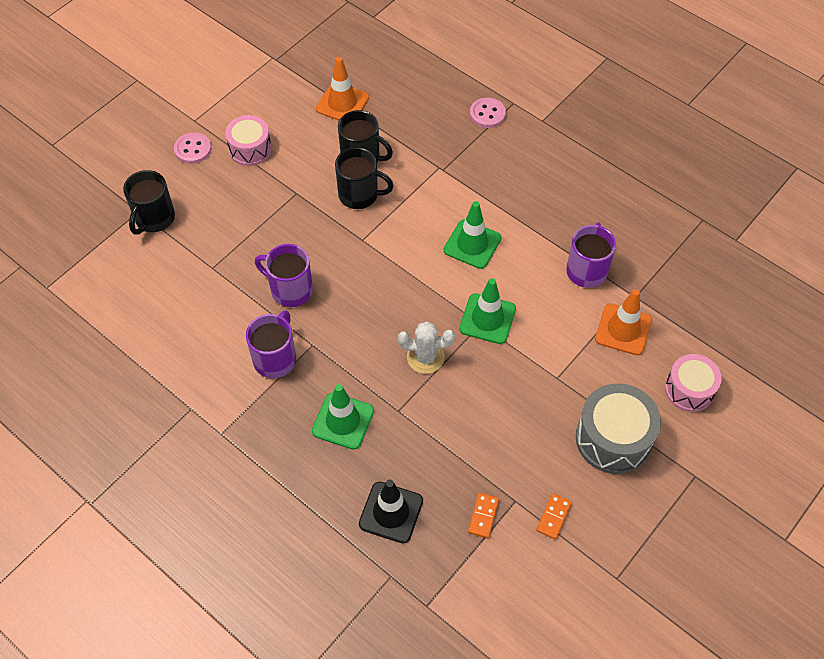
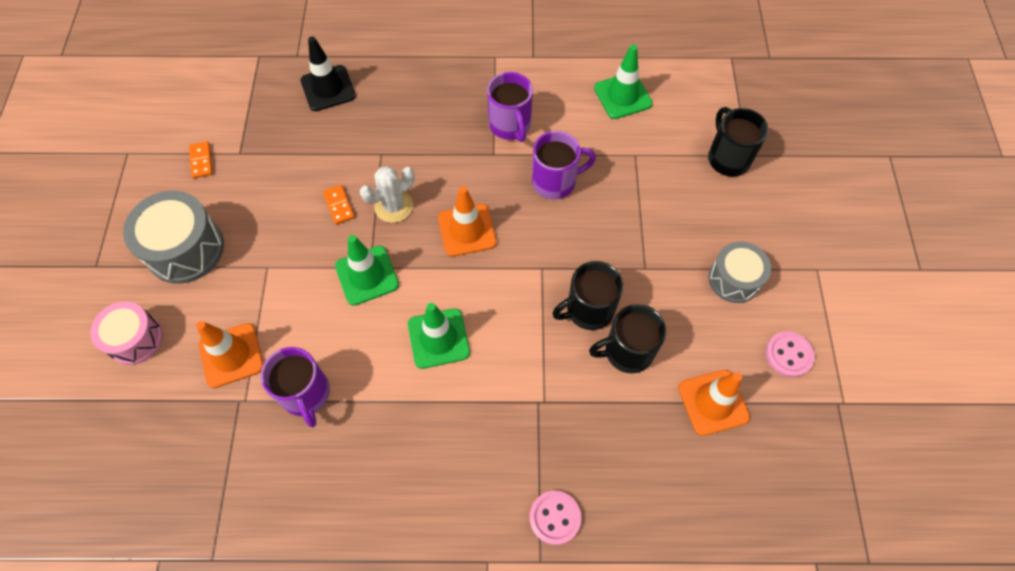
camera: 140 degrees right, 5 degrees up
pink button [174,132,211,164] -> pink button moved to [765,331,815,378]
pink drum [225,115,272,166] -> grey drum [709,242,771,303]
green traffic cone [312,384,374,450] -> green traffic cone moved to [594,45,653,119]
orange domino [468,493,499,538] -> orange domino moved to [323,185,355,225]
none -> orange traffic cone [438,186,497,257]

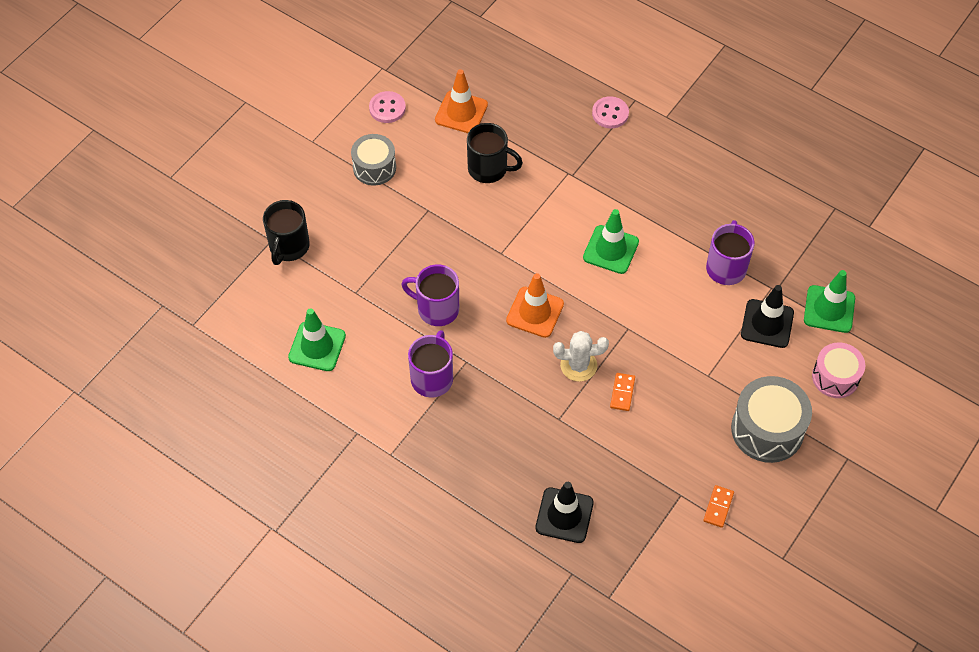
camera: 145 degrees left, 5 degrees down
orange traffic cone [196,321,264,388] -> black traffic cone [741,285,794,348]
green traffic cone [335,235,399,306] -> green traffic cone moved to [804,270,855,333]
black mug [553,261,623,330] -> none

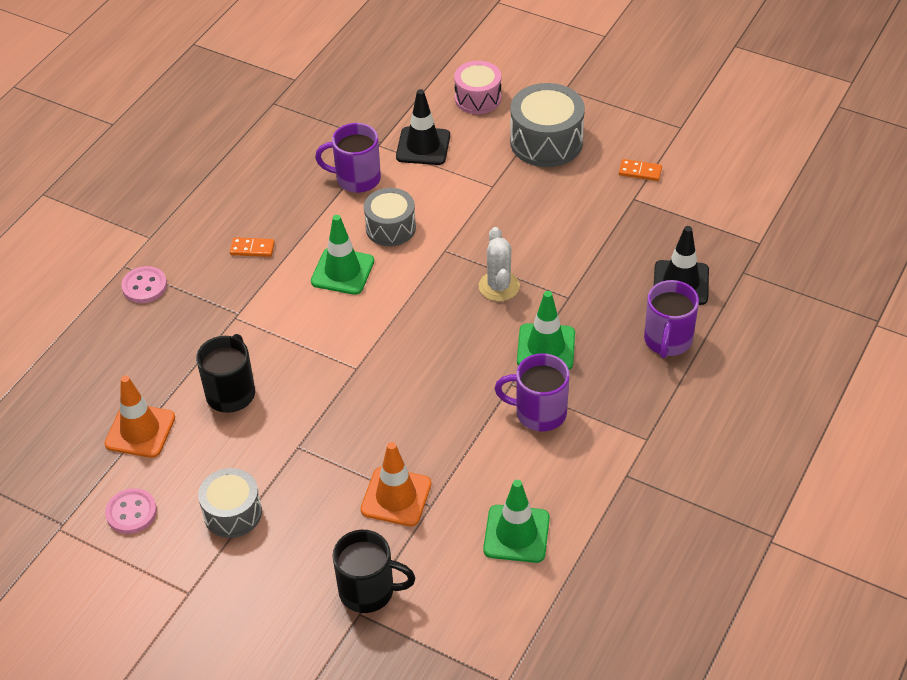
camera: 95 degrees left, 10 degrees down
purple mug [401,264,459,326] -> purple mug moved to [644,280,699,358]
orange traffic cone [506,273,564,338] -> orange traffic cone moved to [360,442,432,526]
orange domino [610,373,635,411] -> orange domino moved to [230,237,275,257]
green traffic cone [804,270,855,333] -> green traffic cone moved to [517,291,575,370]
none -> grey drum [364,188,416,246]

